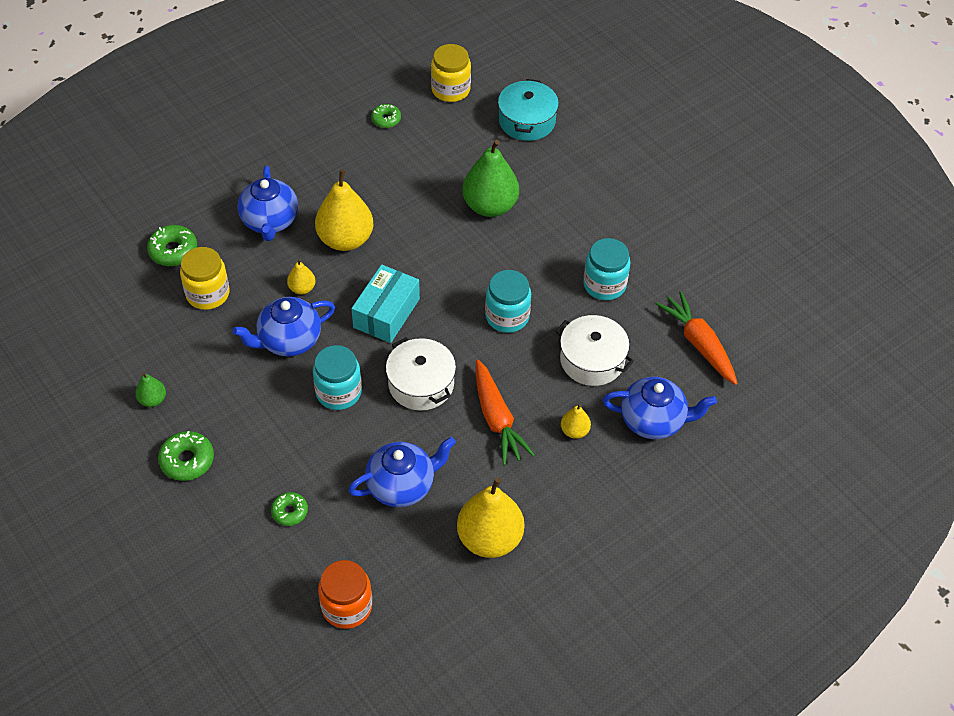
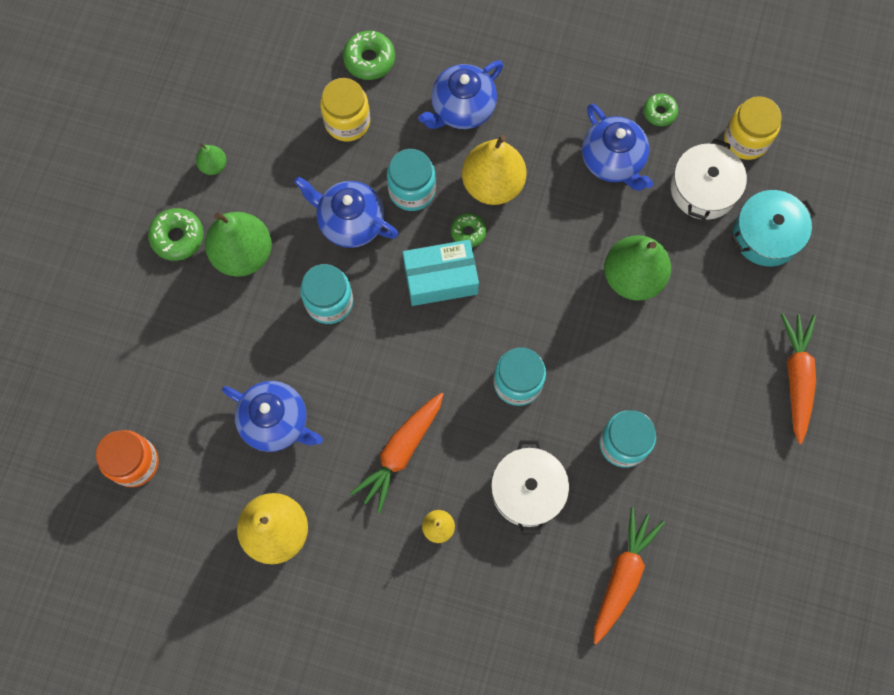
camera: 55 degrees right, 20 degrees up
green donut [271,492,308,526] -> green donut moved to [451,213,487,247]
yellow pear [287,259,316,294] -> turquoise jar [387,149,436,211]
white pot [386,337,456,411] -> white pot moved to [671,139,747,220]
blue teapot [603,377,717,439] -> blue teapot moved to [582,103,653,191]
none -> green pear [205,212,272,277]
none -> orange carrot [781,313,816,444]

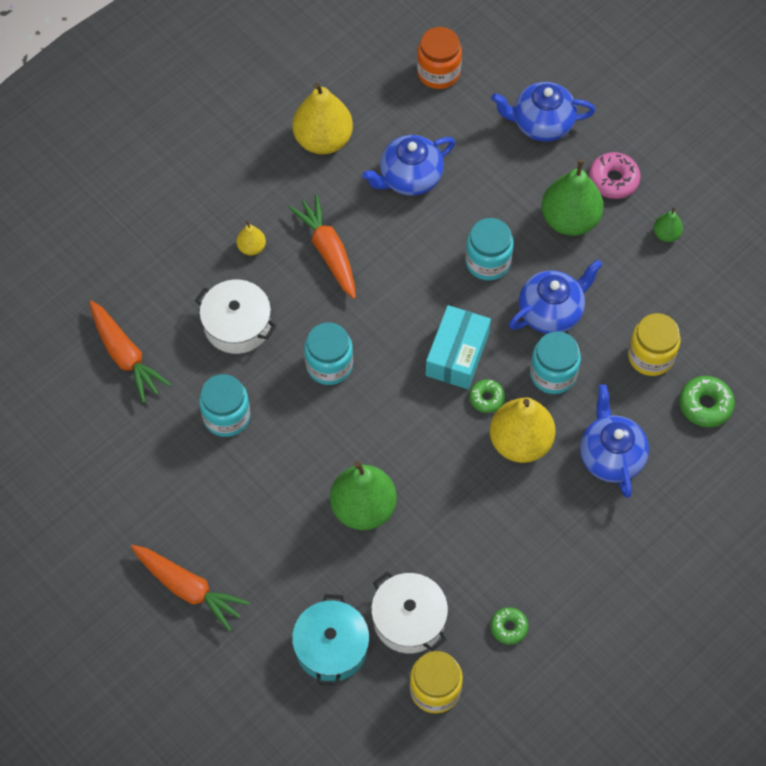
camera: 120 degrees right, 10 degrees down
green donut [148,208,204,261] -> pink donut [589,152,641,199]
blue teapot [582,103,653,191] -> blue teapot moved to [491,82,595,142]

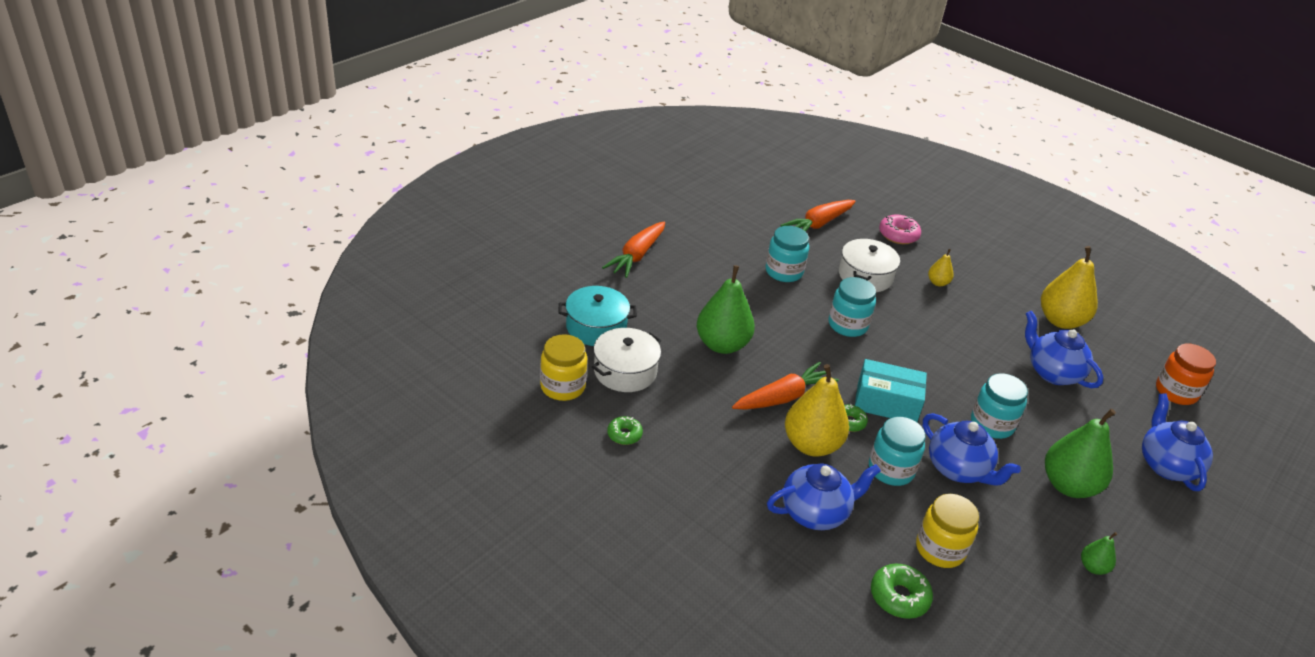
camera: 80 degrees right, 25 degrees down
orange carrot [288,194,356,299] -> orange carrot moved to [732,362,839,410]
pink donut [589,152,641,199] -> pink donut moved to [879,215,921,244]

